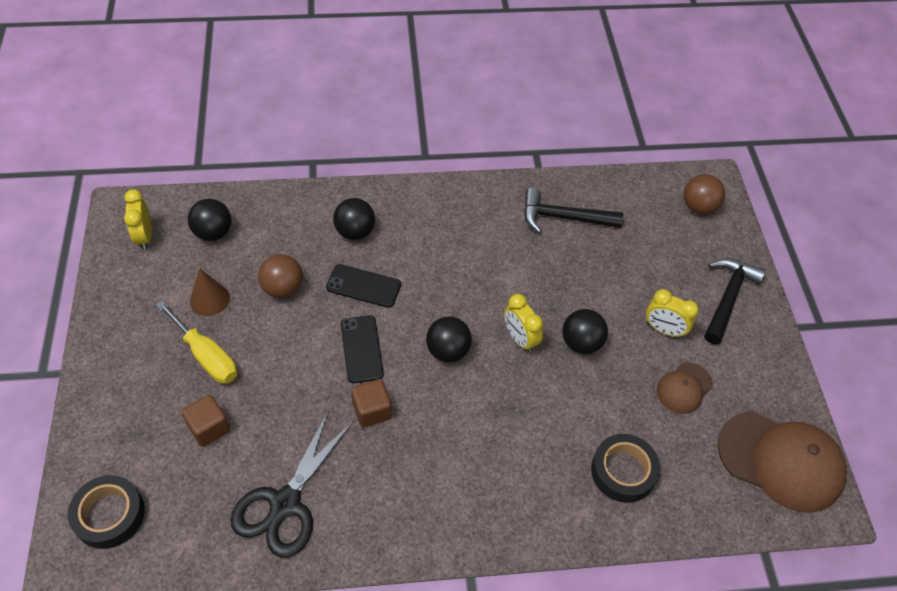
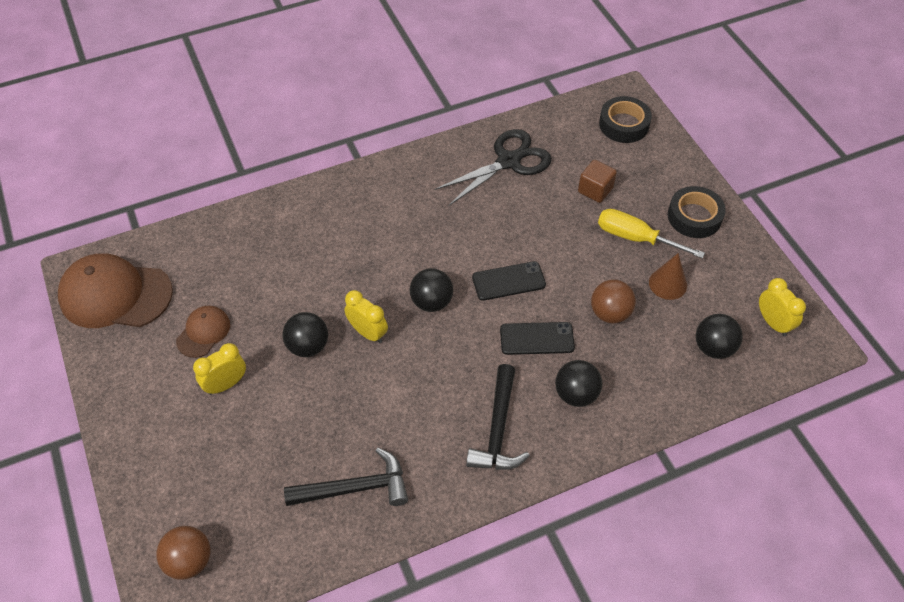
camera: 165 degrees right, 0 degrees up
black scissors [231,410,354,558] -> black scissors turned 45 degrees clockwise [434,129,552,205]
black phone [341,315,384,383] -> black phone turned 75 degrees counterclockwise [472,261,546,301]
brown cube [351,379,392,427] -> none
black tape [591,434,660,503] -> black tape moved to [668,186,726,238]
yellow clock [646,289,699,338] -> yellow clock turned 45 degrees counterclockwise [193,343,246,395]
black hammer [704,258,766,344] -> black hammer moved to [466,364,530,470]

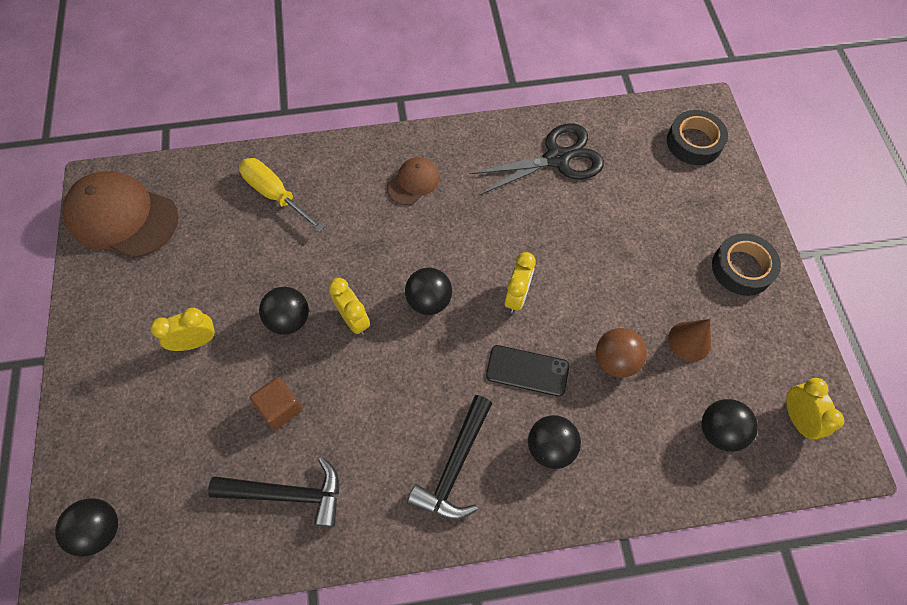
camera: 15 degrees right, 10 degrees up
brown ball [156,526,210,580] -> black ball [55,498,118,557]
brown cap [176,306,230,358] -> brown cap moved to [387,157,440,205]
black phone [472,261,546,301] -> yellow clock [504,252,536,313]
brown cube [578,160,617,203] -> brown cube moved to [250,377,303,430]
yellow screwdriver [598,209,705,258] -> yellow screwdriver moved to [239,158,325,232]

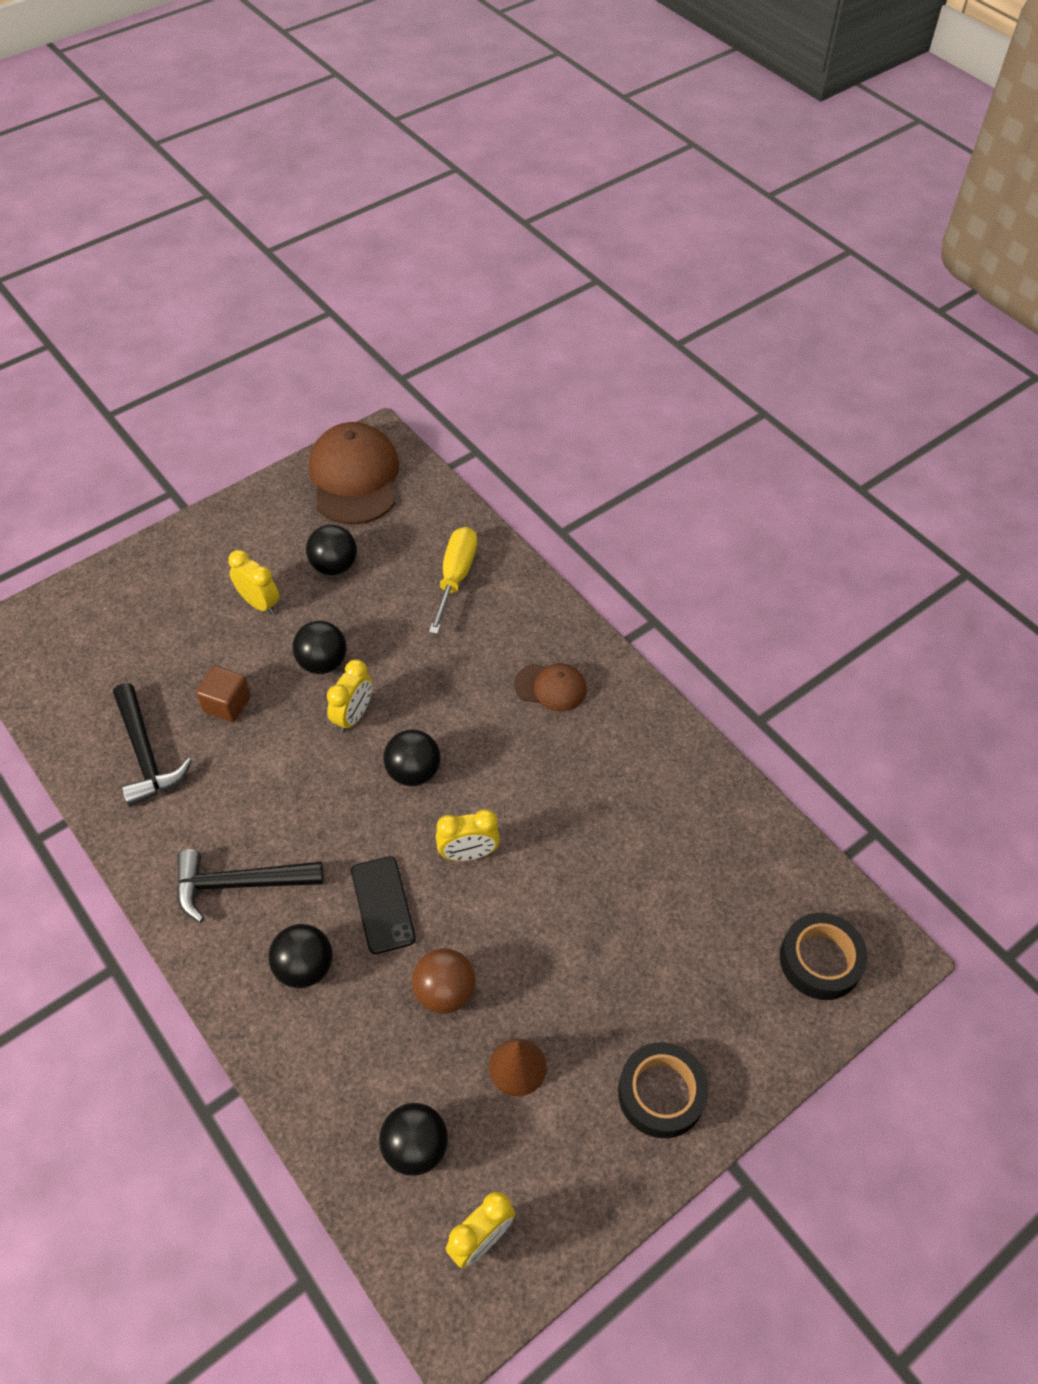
camera: 60 degrees right, 10 degrees down
black ball [55,498,118,557] -> black ball moved to [306,525,357,575]
black scissors [469,123,604,195] -> none

